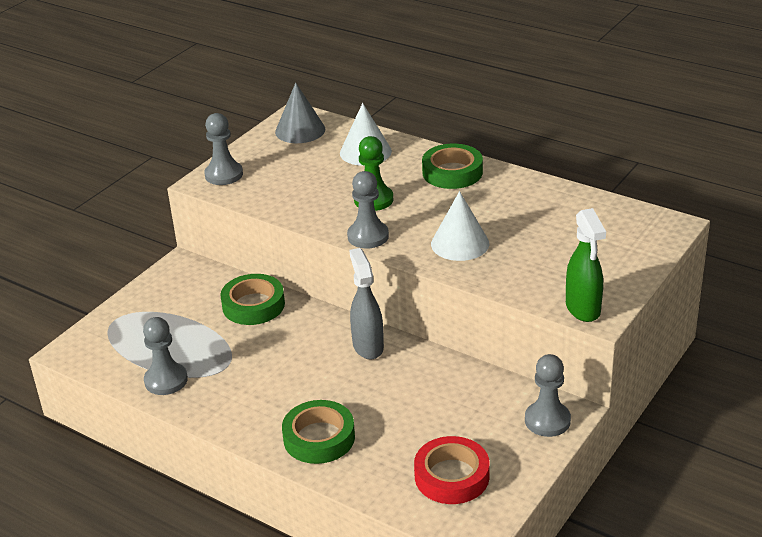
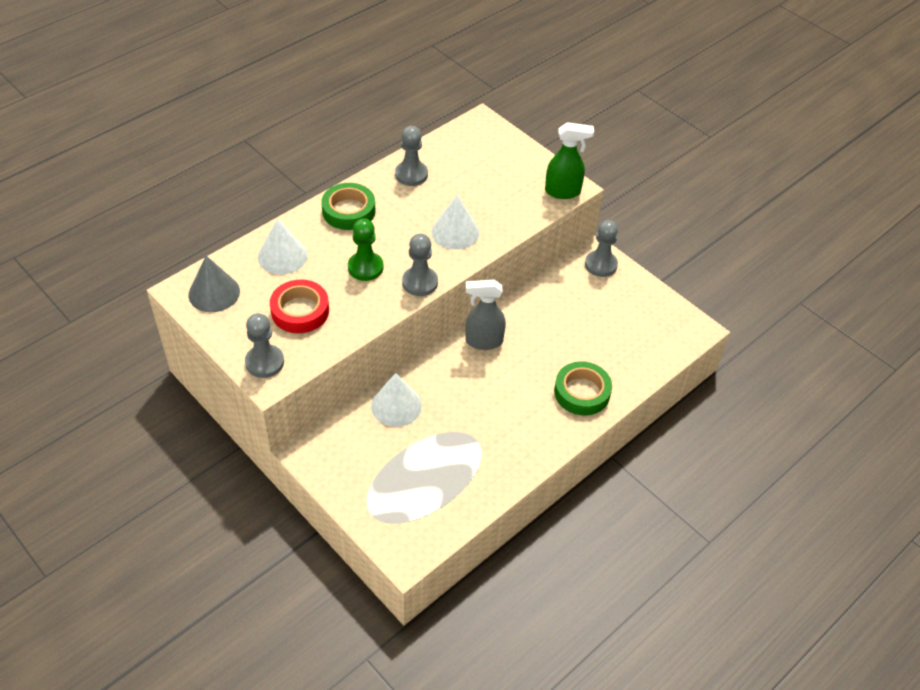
camera: 80 degrees left, 15 degrees up
grey pawn [143,317,188,395] -> grey pawn moved to [395,126,428,186]
green tape [220,274,285,325] -> white cone [371,373,422,427]
red tape [414,436,490,504] -> red tape moved to [270,280,329,333]

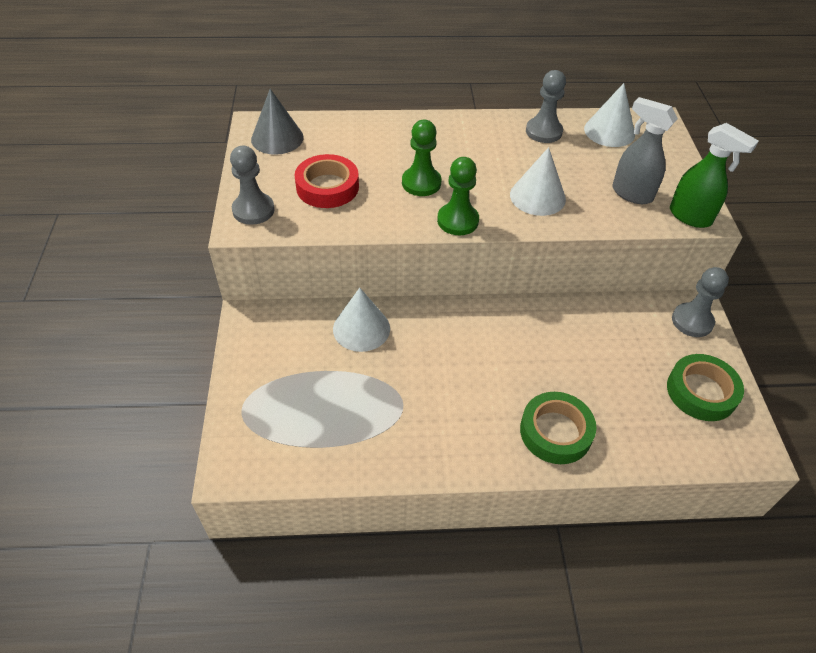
camera: 40 degrees right, 0 degrees up
white cone [258,218,307,274] -> white cone moved to [584,83,635,147]
green tape [321,183,376,230] -> green tape moved to [667,354,744,421]
grey pawn [402,234,438,296] -> green pawn [437,157,479,235]
grey spray bottle [466,280,506,350] -> grey spray bottle moved to [613,97,678,204]

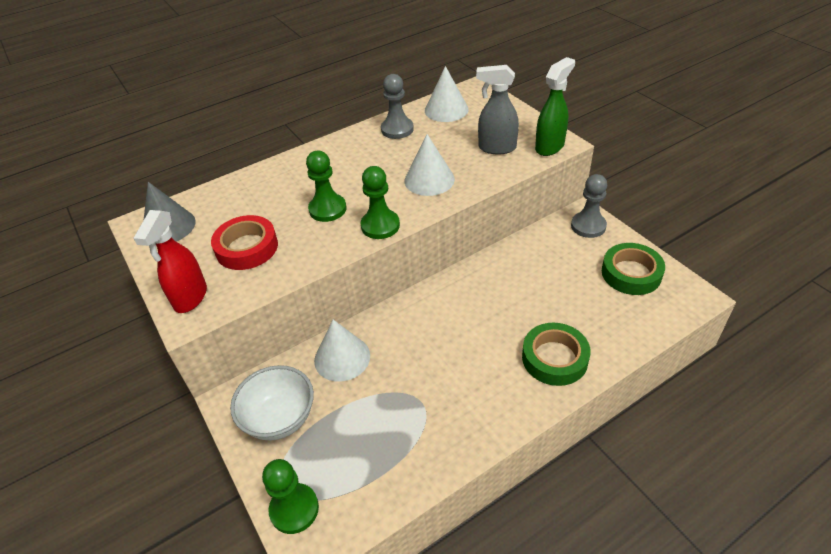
camera: 25 degrees left, 5 degrees down
grey pawn [230,146,275,225] -> red spray bottle [134,210,207,313]
green spray bottle [670,123,759,228] -> green spray bottle turned 60 degrees counterclockwise [535,57,575,156]
none -> white bowl [230,365,314,440]
none -> green pawn [262,459,319,534]

